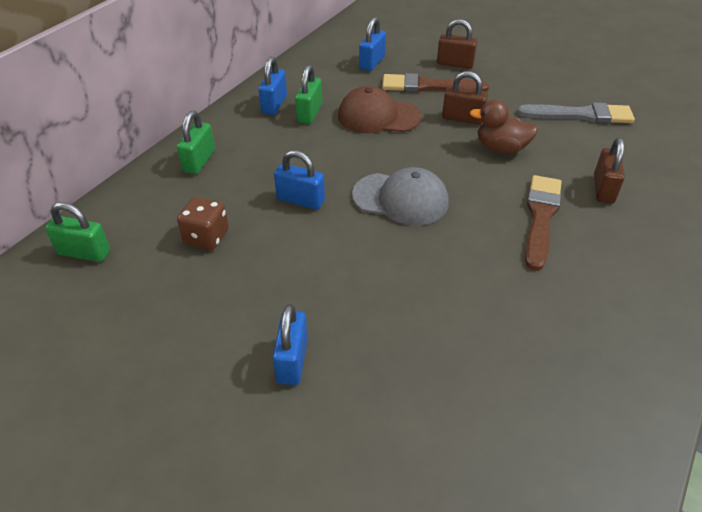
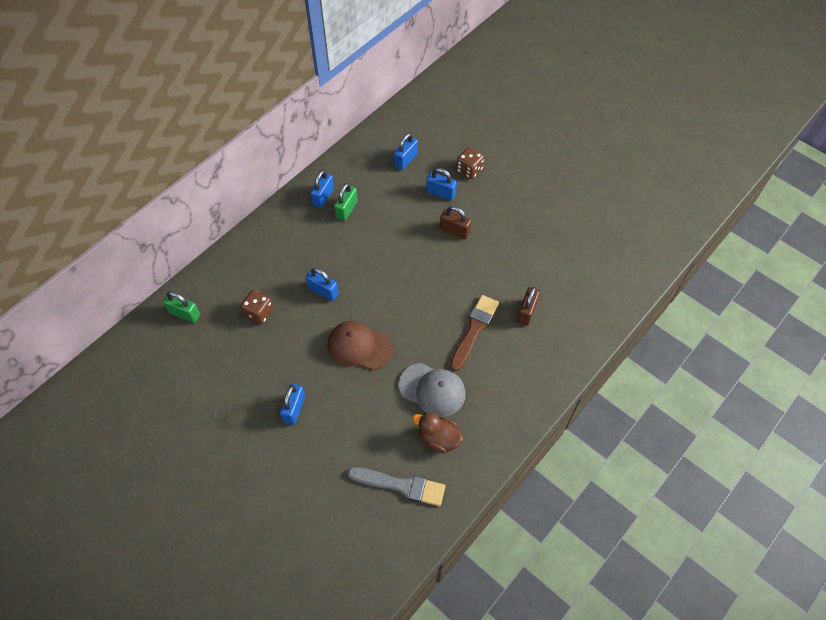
camera: 10 degrees right, 15 degrees up
green padlock [177,111,215,174] -> none
brown cap [338,86,422,133] -> brown cap moved to [328,321,393,370]
grey cap [352,167,449,226] -> grey cap moved to [399,363,465,417]
brown brush [382,73,489,92] -> blue padlock [426,168,457,201]
brown padlock [437,19,478,69] -> brown dice [456,147,484,179]
brown duck [470,99,538,153] -> brown duck moved to [412,412,463,454]
grey brush [517,102,635,123] -> grey brush moved to [348,467,445,506]

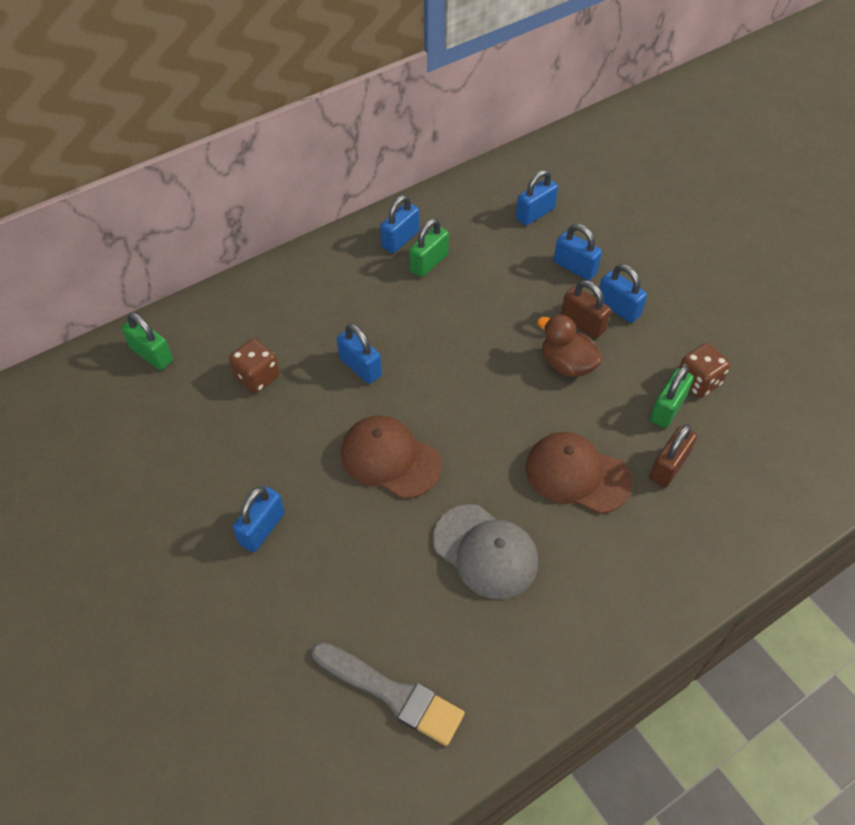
camera: 15 degrees right, 5 degrees down
brown duck [412,412,463,454] -> brown duck moved to [537,314,603,377]
brown brush [450,295,499,371] -> brown cap [526,432,632,514]
brown dice [456,147,484,179] -> brown dice moved to [679,343,730,398]
none -> blue padlock [599,264,647,323]
none -> green padlock [650,365,694,428]

